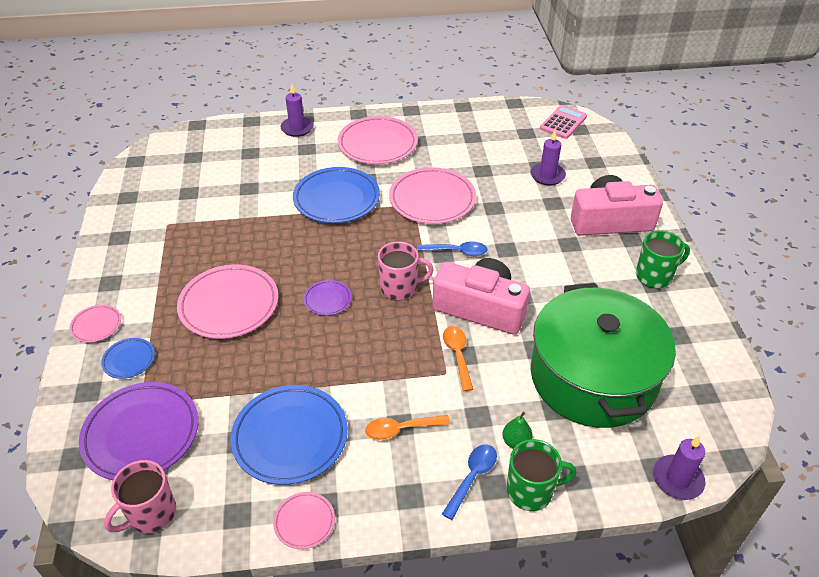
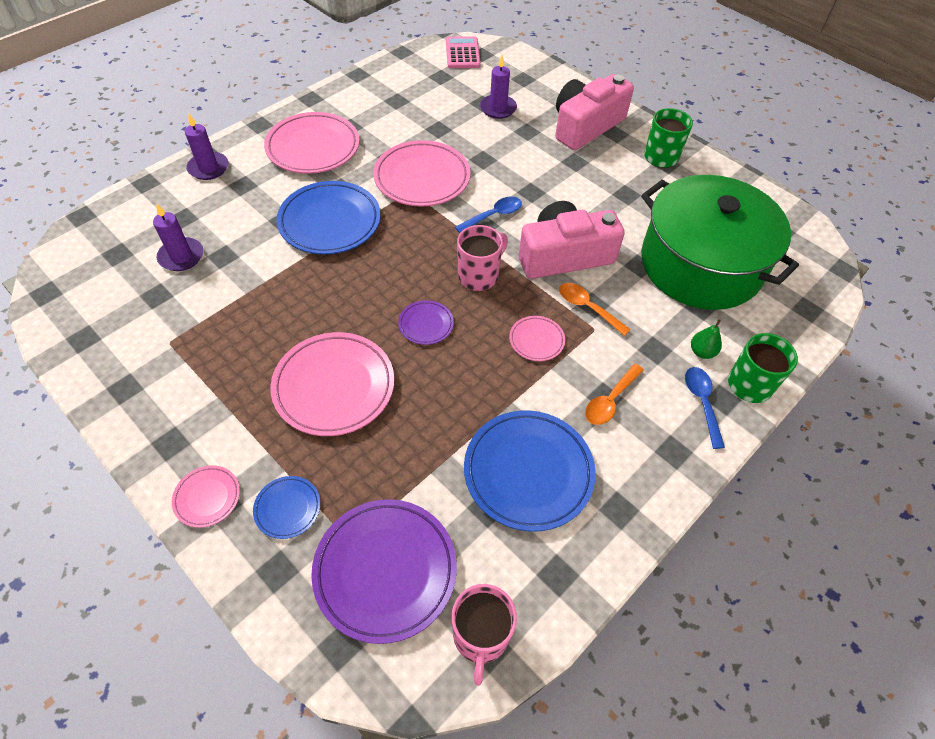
camera: 40 degrees left, 10 degrees up
pink plate [273,492,335,549] -> pink plate moved to [509,316,565,361]
purple candle [653,436,705,500] -> purple candle moved to [153,204,203,271]

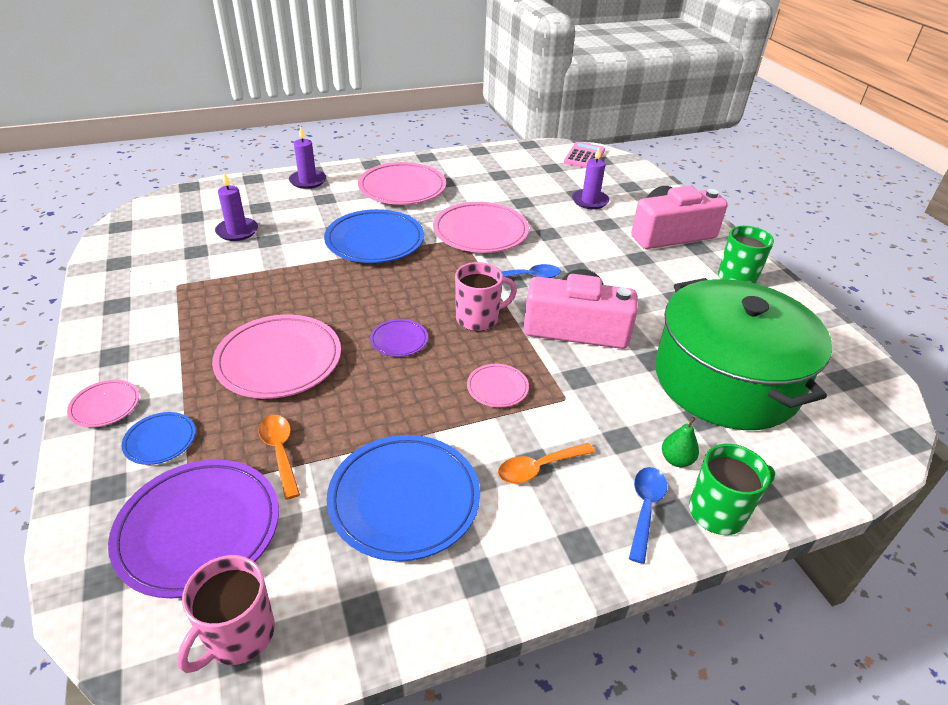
camera: 25 degrees right, 15 degrees down
orange spoon [559,283,631,336] -> orange spoon moved to [258,415,300,500]

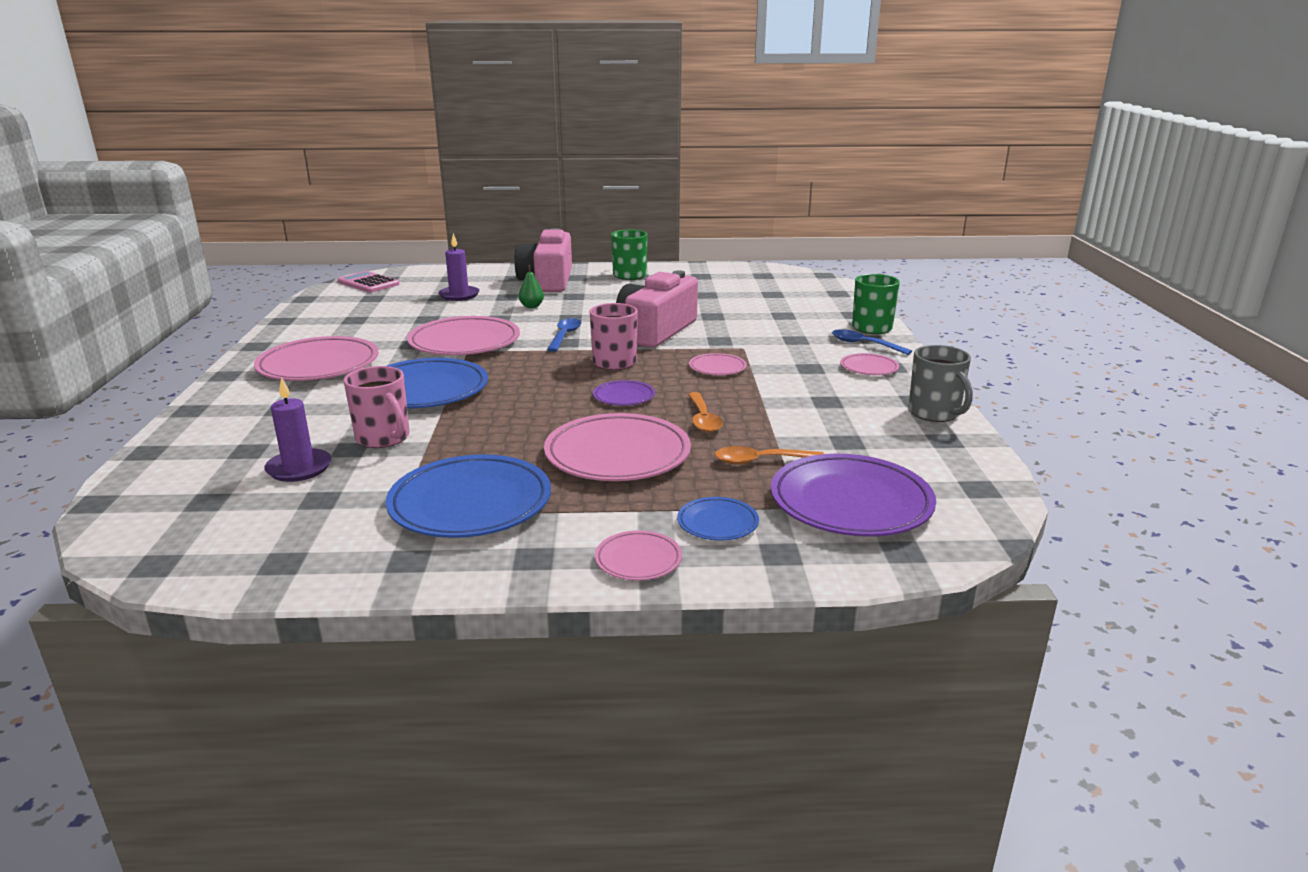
camera: 70 degrees left, 15 degrees down
pink mug [177,555,275,673] -> pink mug moved to [343,366,409,448]
purple candle [289,126,326,189] -> none
blue plate [327,435,480,561] -> blue plate moved to [386,454,551,538]
orange spoon [498,443,595,484] -> orange spoon moved to [688,392,723,433]
green pot [655,278,832,430] -> none
green pear [662,417,699,467] -> green pear moved to [518,265,544,308]
none -> pink plate [840,353,899,375]
none -> grey mug [908,345,973,422]

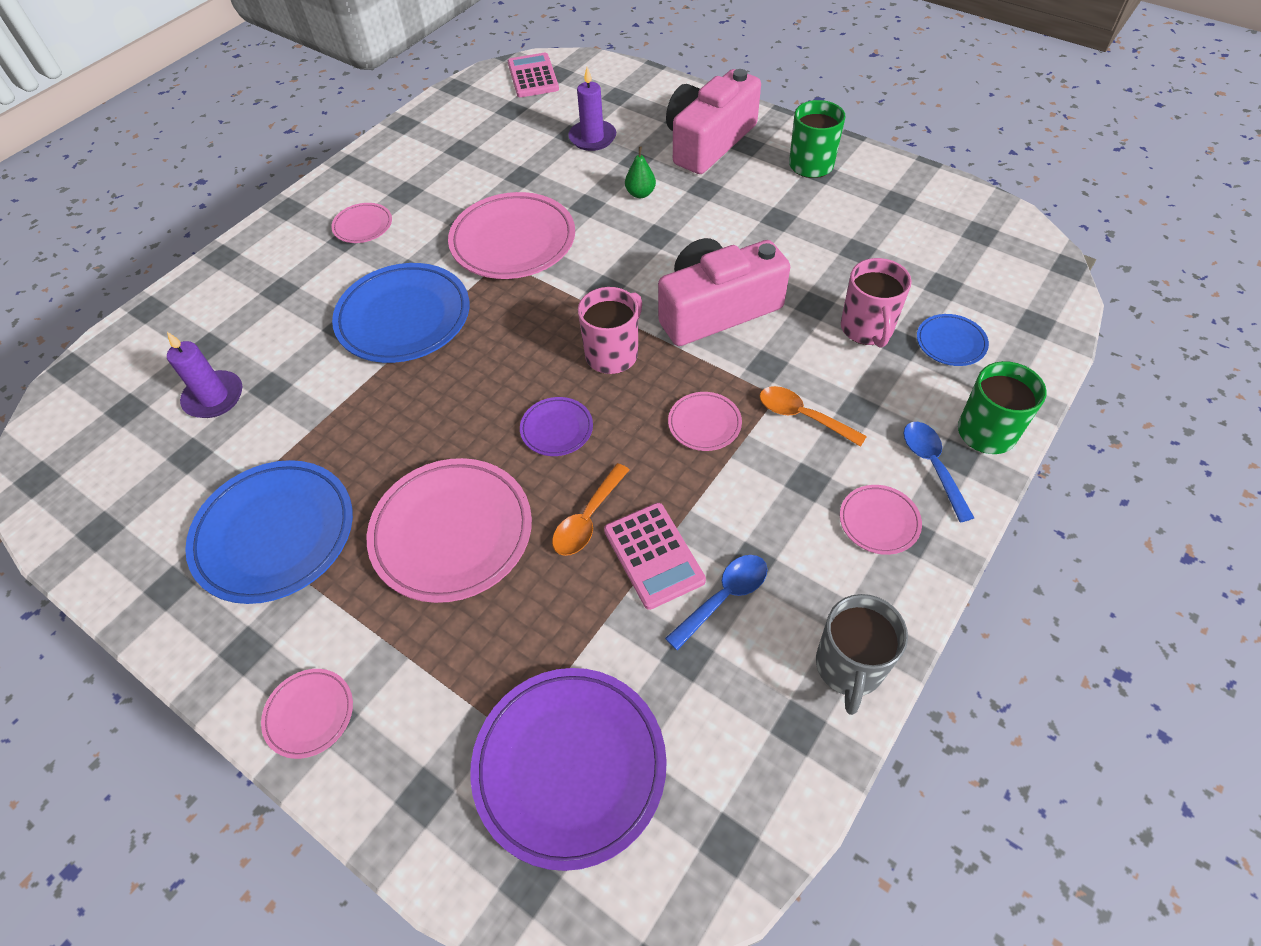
camera: 40 degrees right, 30 degrees up
pink plate [254,336,379,381] -> pink plate [331,203,392,243], size x0.49
pink mug [343,366,409,448] -> pink mug moved to [841,258,912,348]
blue spoon [547,318,581,352] -> blue spoon moved to [665,555,767,650]
blue plate [677,497,759,541] -> blue plate moved to [917,314,989,366]
orange spoon [715,446,824,465] -> orange spoon moved to [759,386,867,447]
none -> pink calculator [604,503,706,610]

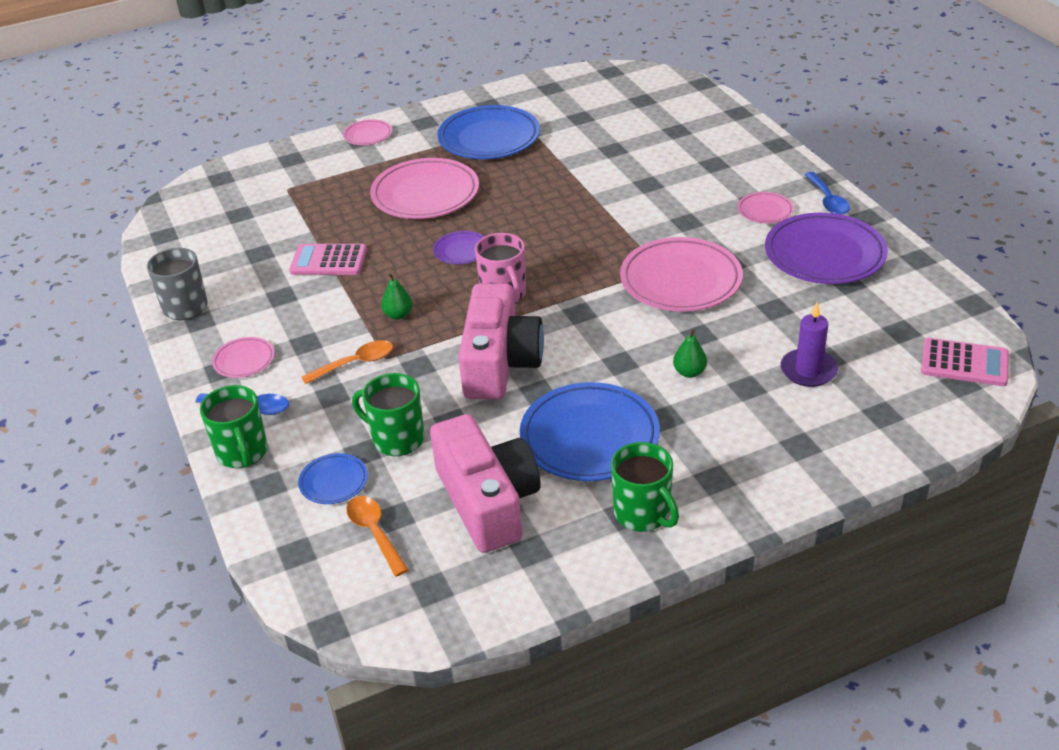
camera: 120 degrees right, 15 degrees down
purple candle [167,332,242,418] -> none
blue plate [332,263,469,363] -> blue plate moved to [520,382,660,481]
purple plate [470,668,667,871] -> purple plate moved to [765,213,888,284]
orange spoon [552,463,629,556] -> orange spoon moved to [346,496,408,577]
blue spoon [665,555,767,650] -> blue spoon moved to [805,172,850,215]
pink camera [666,69,761,174] -> pink camera moved to [430,414,540,553]
pink plate [668,392,742,451] -> green pear [381,273,413,320]
pink mug [841,258,912,348] -> green mug [352,373,425,456]

